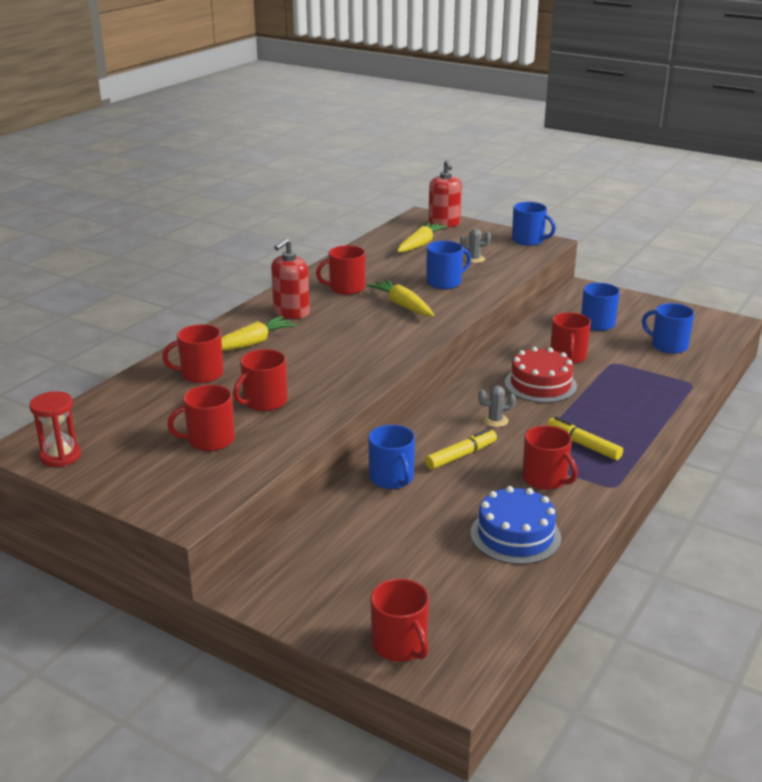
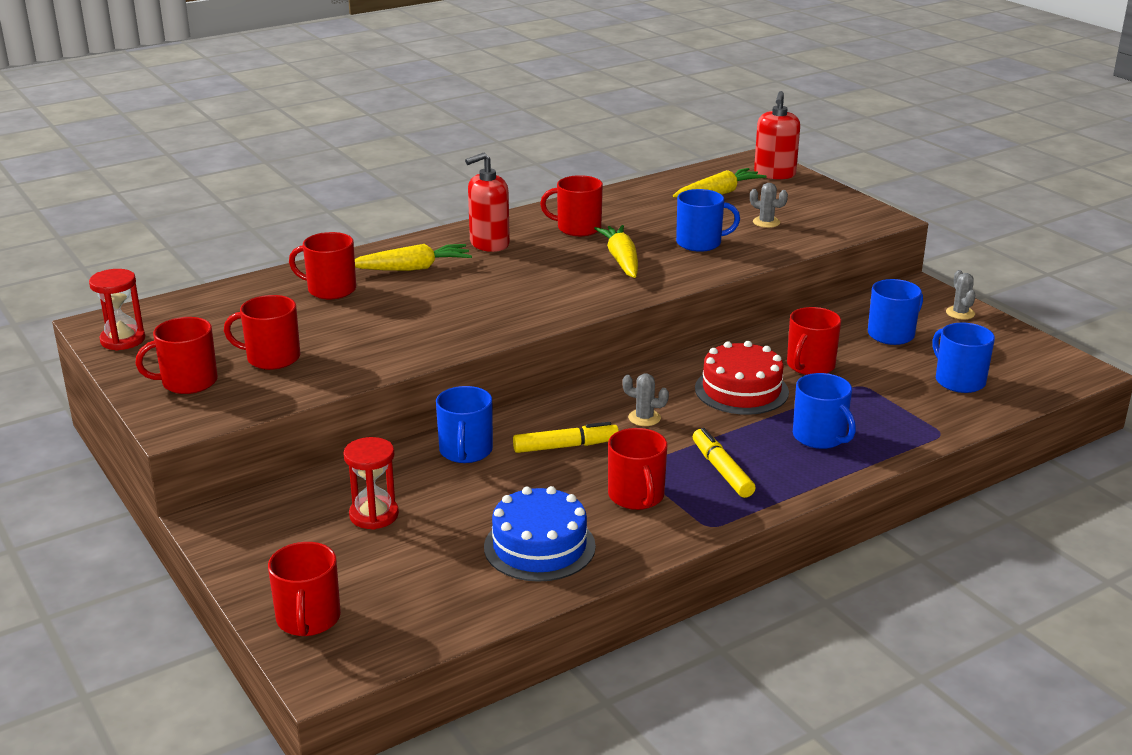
camera: 25 degrees right, 0 degrees up
red mug [233,349,287,411] -> red mug moved to [135,317,218,394]
blue mug [512,202,556,246] -> blue mug moved to [793,373,856,449]
none -> red hourglass [343,437,399,530]
none -> grey cactus [946,270,975,319]

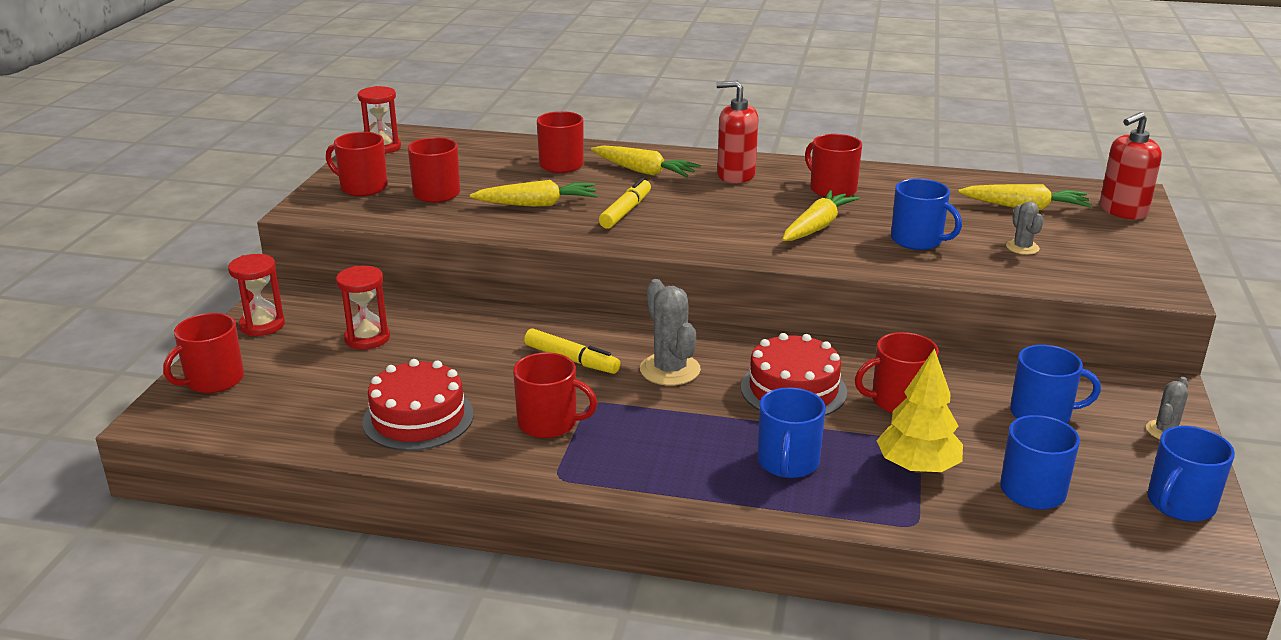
camera: 45 degrees right, 0 degrees up
blue mug [436,386,493,463] -> blue mug moved to [1147,426,1235,522]
blue cake [484,486,596,582] -> red cake [362,359,474,451]
red mug [608,428,668,510] -> red mug turned 105 degrees counterclockwise [513,352,597,438]
grey cactus [622,374,669,426] -> grey cactus [640,279,701,386], size x1.75
yellow marker [693,428,755,498] -> yellow marker moved to [599,178,651,229]
none -> red hourglass [228,254,285,336]
none -> yellow carrot [470,180,598,207]
none -> yellow tree [876,348,963,473]

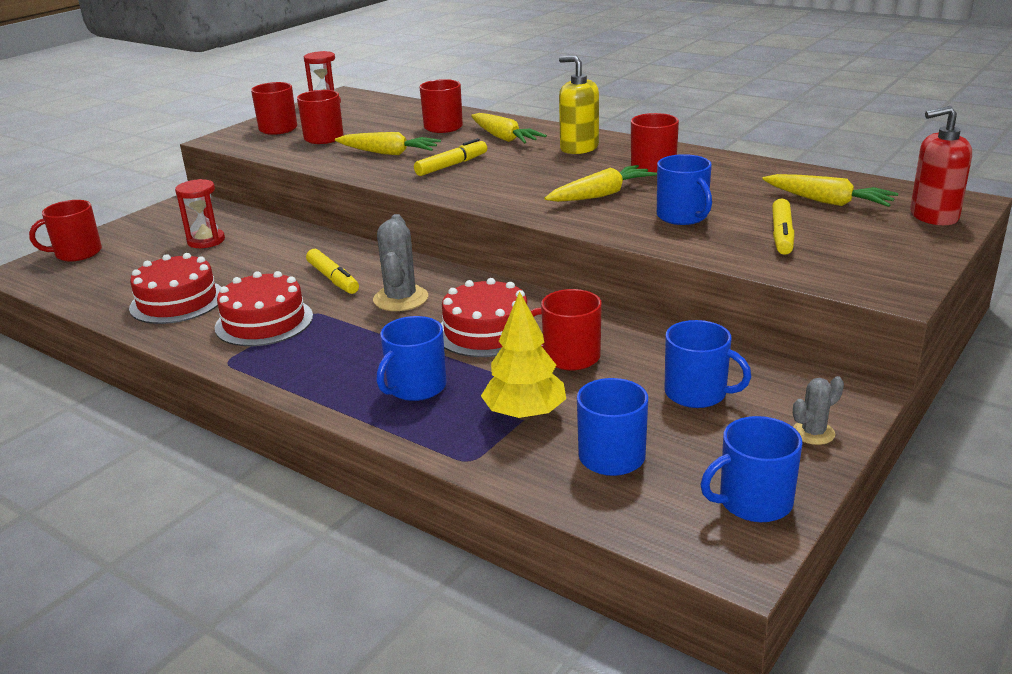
camera: 25 degrees right, 0 degrees up
red hourglass [228,254,285,336] -> none
red mug [513,352,597,438] -> red cake [215,271,313,346]
red soap dispenser [716,81,758,183] -> yellow soap dispenser [559,56,599,154]
grey cactus [1006,201,1044,255] -> yellow marker [772,199,795,255]

